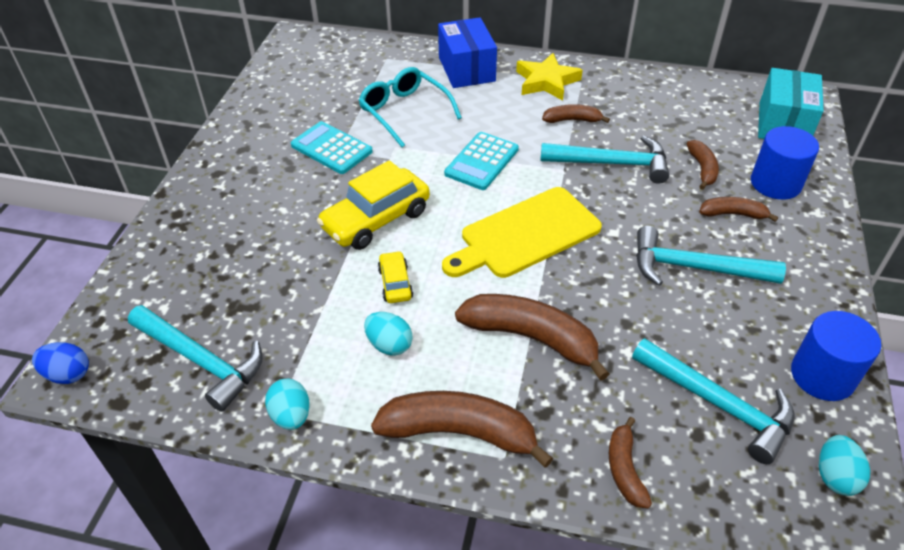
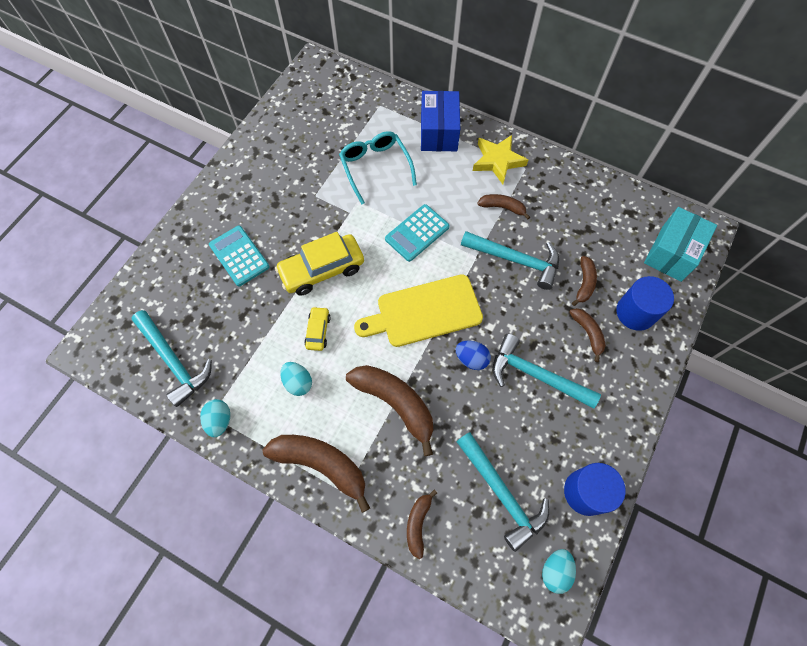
camera: 15 degrees right, 20 degrees up
blue egg [32,342,89,384] -> blue egg moved to [456,341,491,370]
turquoise calculator [291,121,373,174] -> turquoise calculator moved to [209,226,270,286]
brown banana [699,197,778,222] -> brown banana turned 45 degrees clockwise [569,308,606,362]

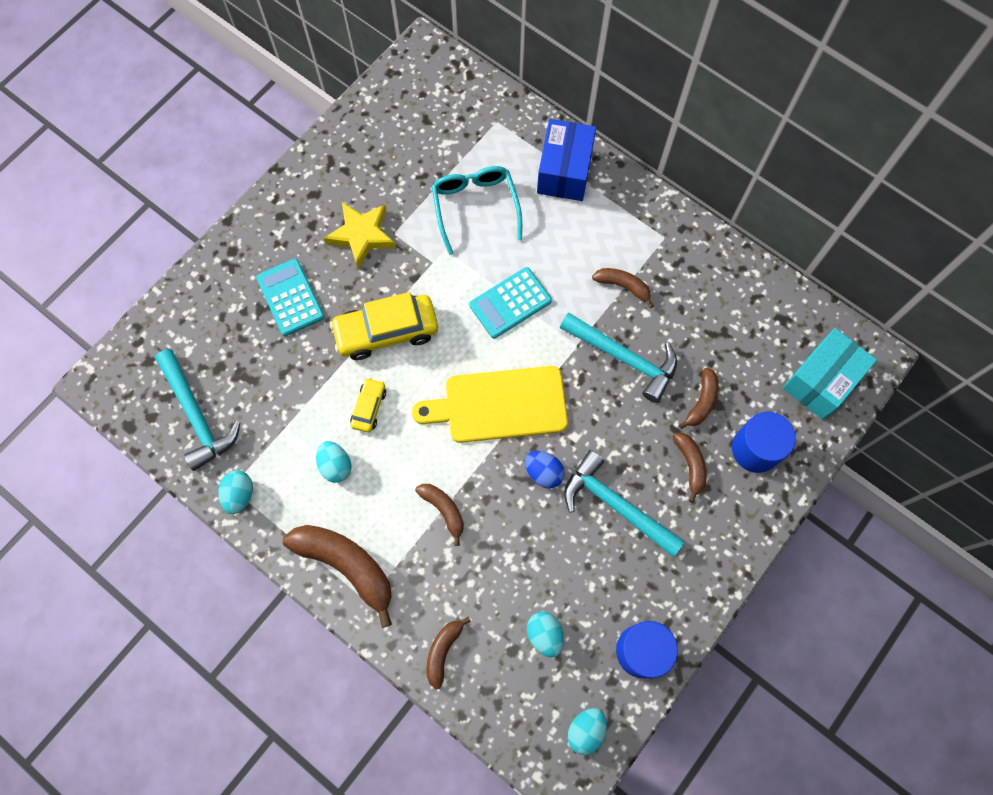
camera: 10 degrees right, 5 degrees up
brown banana [346,365,433,456] -> brown banana [415,484,464,546], size x0.54
turquoise hammer [457,432,549,552] -> turquoise egg [527,612,564,657]
yellow star [473,135,528,184] -> yellow star moved to [324,202,396,269]

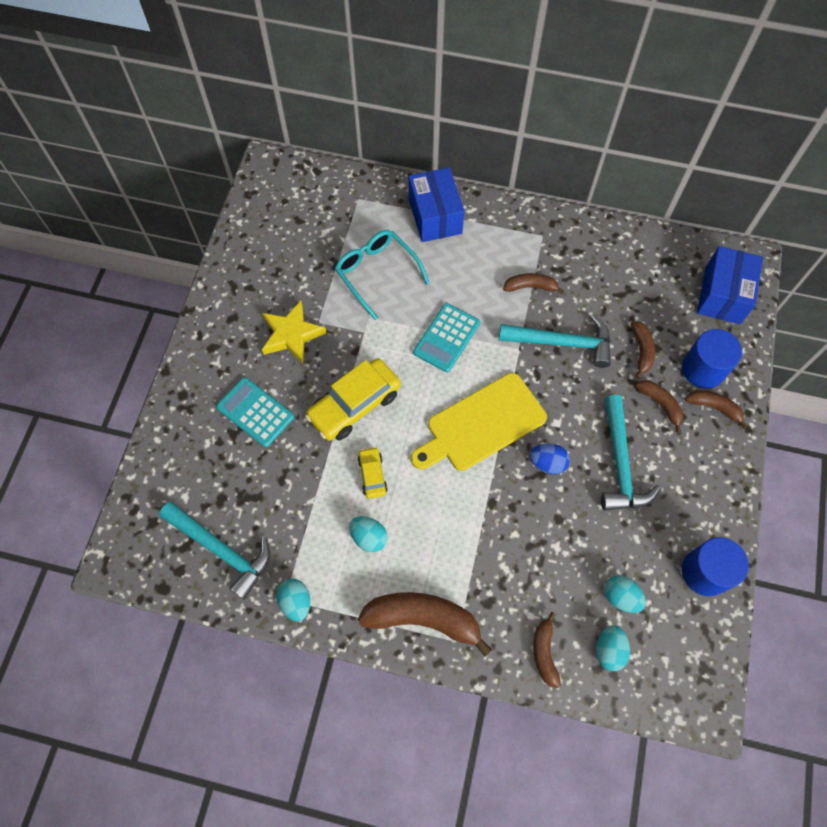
camera: 25 degrees left, 5 degrees down
brown banana [415,484,464,546] -> brown banana moved to [685,390,748,429]
turquoise hammer [564,450,685,557] -> turquoise hammer turned 105 degrees counterclockwise [601,395,661,511]
turquoise egg [568,708,607,755] -> turquoise egg moved to [596,625,630,671]
turquoise box [783,328,877,420] -> blue box [697,246,763,324]

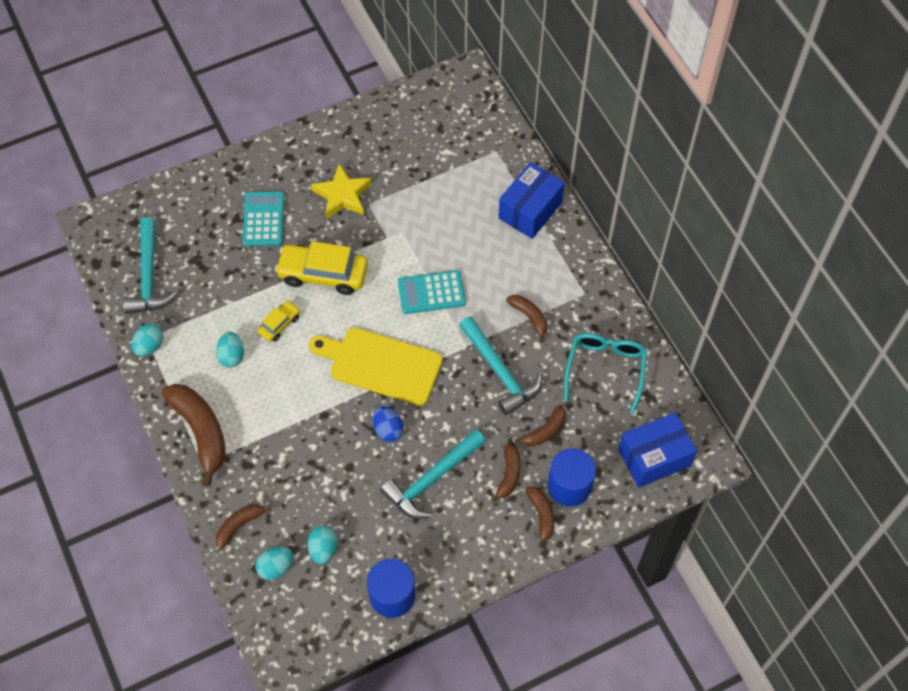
camera: 50 degrees right, 5 degrees down
turquoise glasses [335,230,429,320] -> turquoise glasses moved to [564,333,647,414]

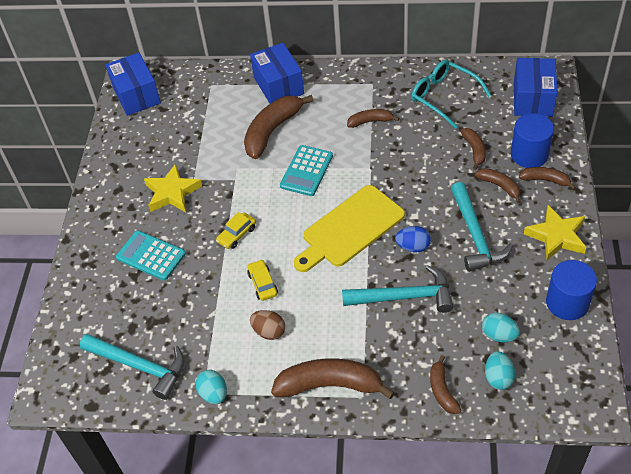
camera: 55 degrees left, 10 degrees down
turquoise egg [216,331,244,368] -> brown egg [250,310,285,340]
yellow car [275,241,368,295] -> yellow car [216,212,256,249], size x0.51
turquoise hammer [459,316,542,416] -> turquoise hammer moved to [342,265,453,313]
none -> blue box [106,52,161,116]
none -> brown banana [244,95,314,159]
none -> yellow star [524,205,586,260]

